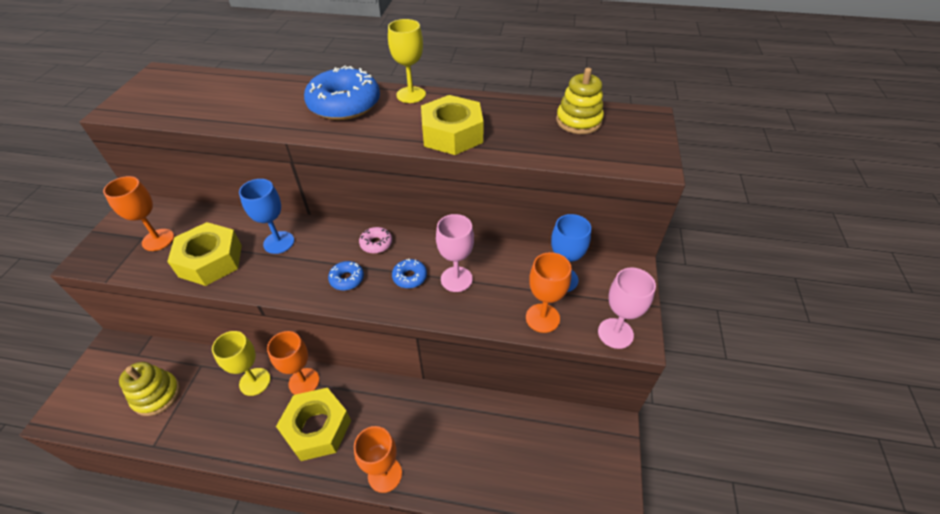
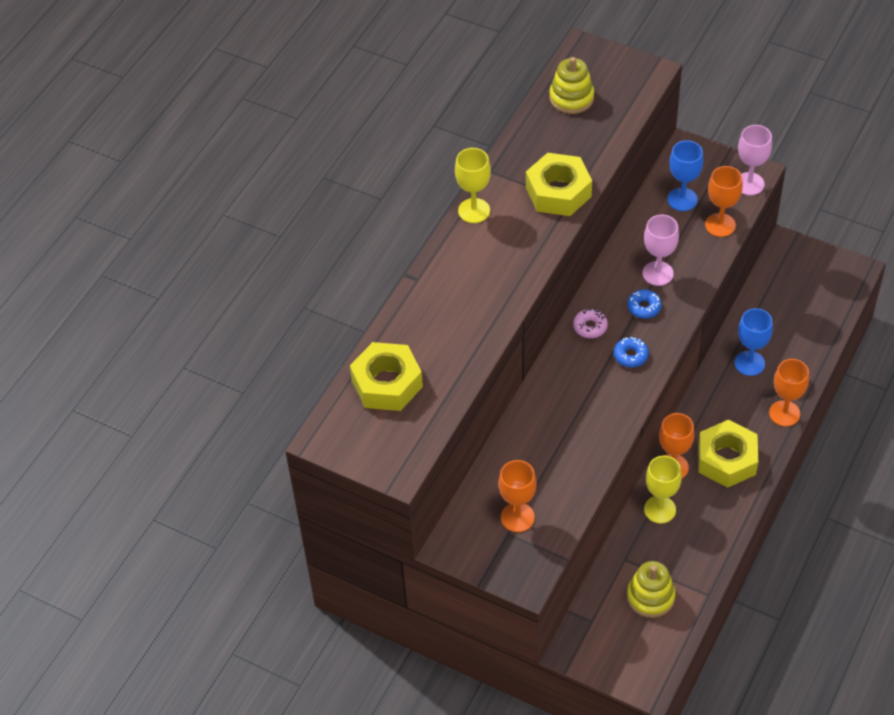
camera: 70 degrees left, 5 degrees up
yellow nut [167,222,242,286] -> yellow nut moved to [350,342,423,411]
blue goblet [239,179,294,254] -> blue goblet moved to [735,308,773,376]
blue donut [304,66,380,120] -> none

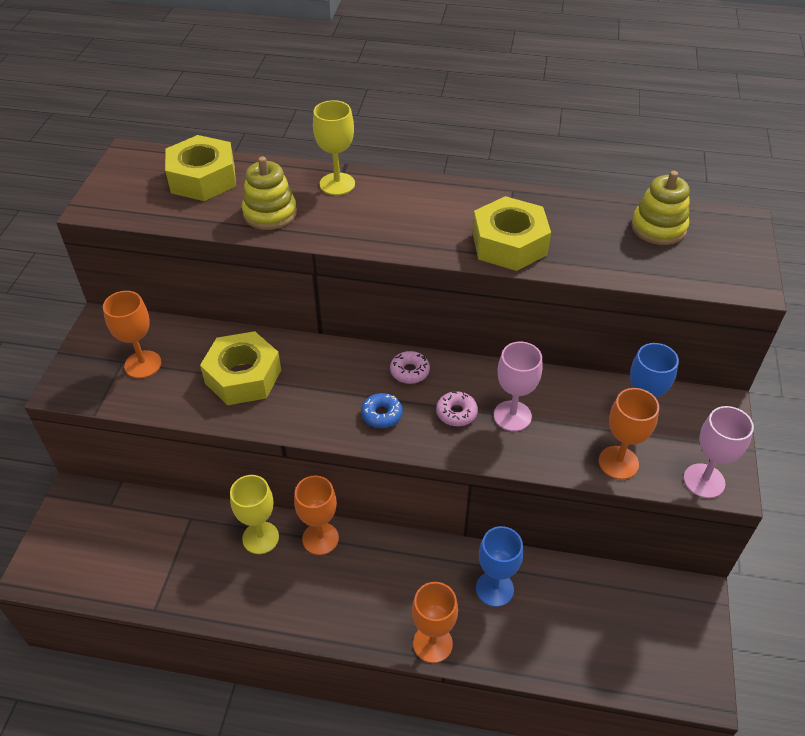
camera: 70 degrees right, 5 degrees down
yellow goblet [455,148,491,223] -> yellow goblet moved to [313,100,355,195]
blue donut [627,289,662,319] -> pink donut [436,391,478,426]
yellow stacking toy [627,561,676,618] -> yellow stacking toy moved to [242,156,297,230]
yellow nut [698,420,758,488] -> yellow nut moved to [200,331,281,405]

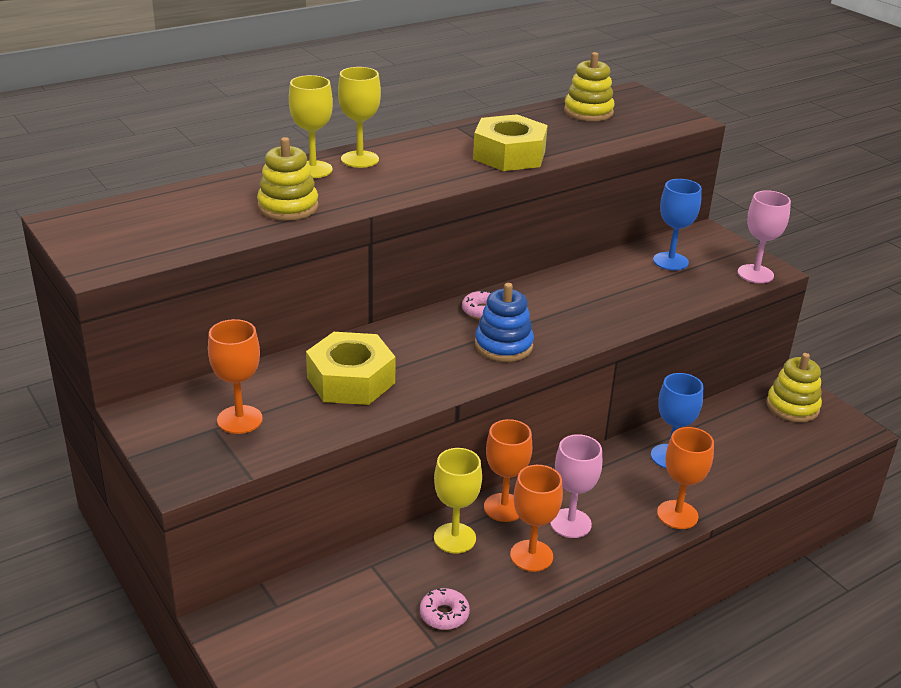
camera: 45 degrees left, 15 degrees down
yellow nut [165,135,236,201] -> none
blue donut [361,393,403,428] -> blue stacking toy [475,283,534,362]
pink donut [436,391,478,426] -> pink donut moved to [420,588,470,630]
pink goblet [494,342,543,431] -> pink goblet moved to [550,434,602,538]
orange goblet [599,388,659,480] -> orange goblet moved to [510,465,563,572]
none -> yellow goblet [338,67,381,168]
none -> yellow stacking toy [766,353,822,422]

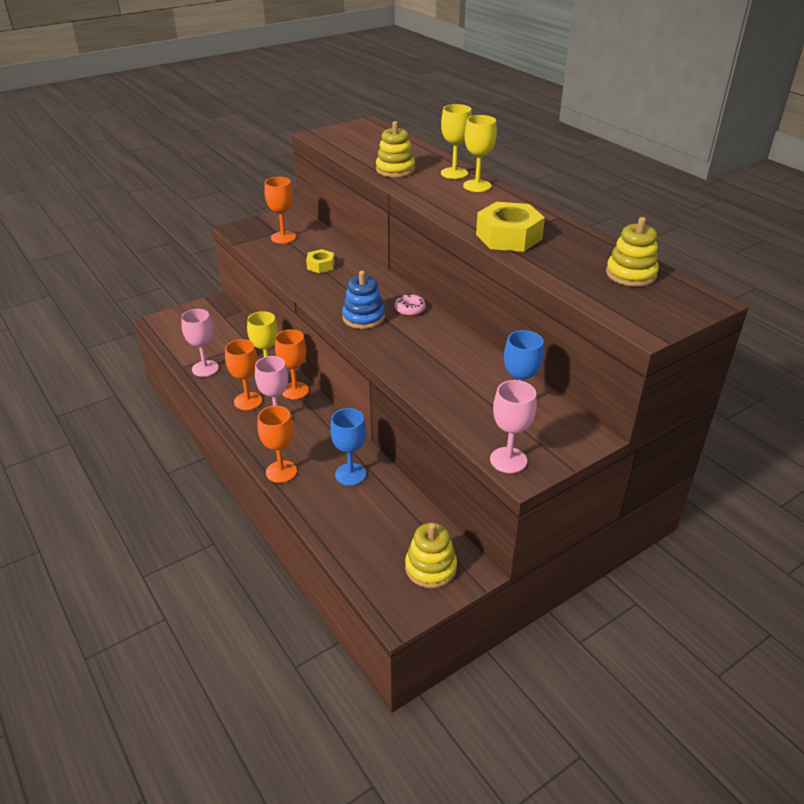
camera: 90 degrees right, 5 degrees up
yellow nut [306,332,396,405] -> yellow nut [306,249,335,273], size x0.54
pink donut [420,588,470,630] -> pink goblet [181,309,219,377]

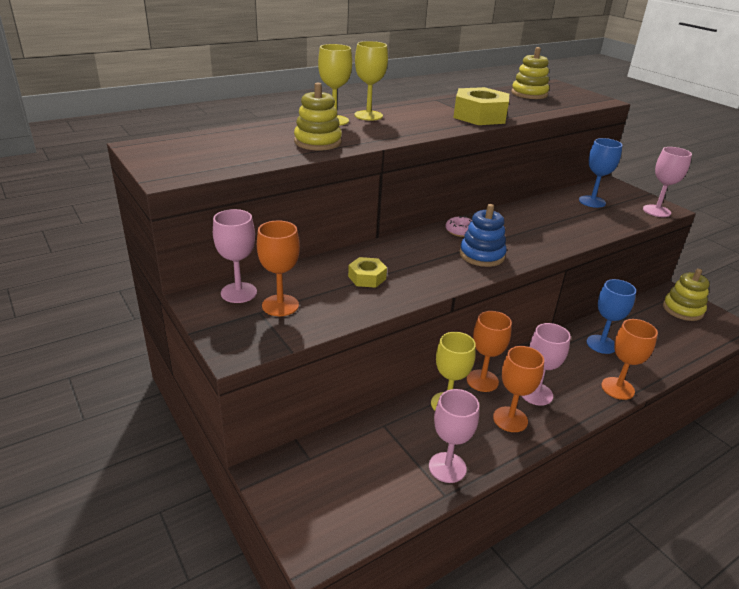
camera: 90 degrees left, 5 degrees down
none -> pink goblet [213,209,257,303]

